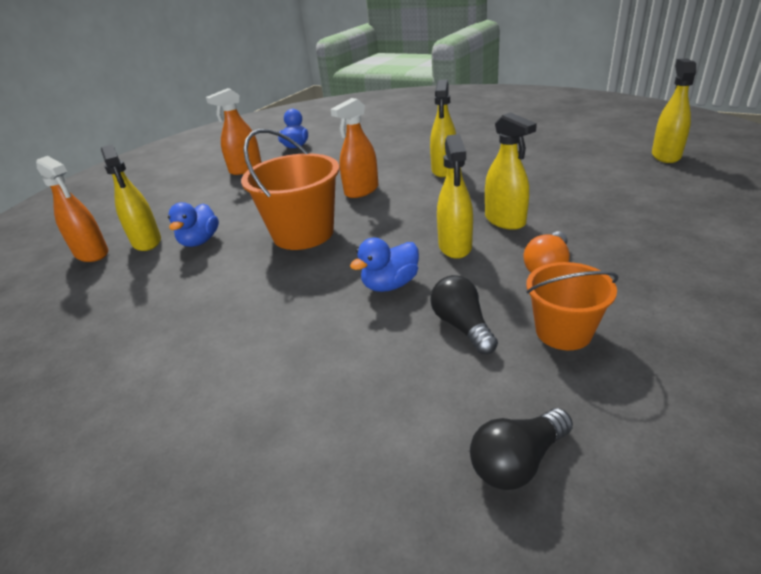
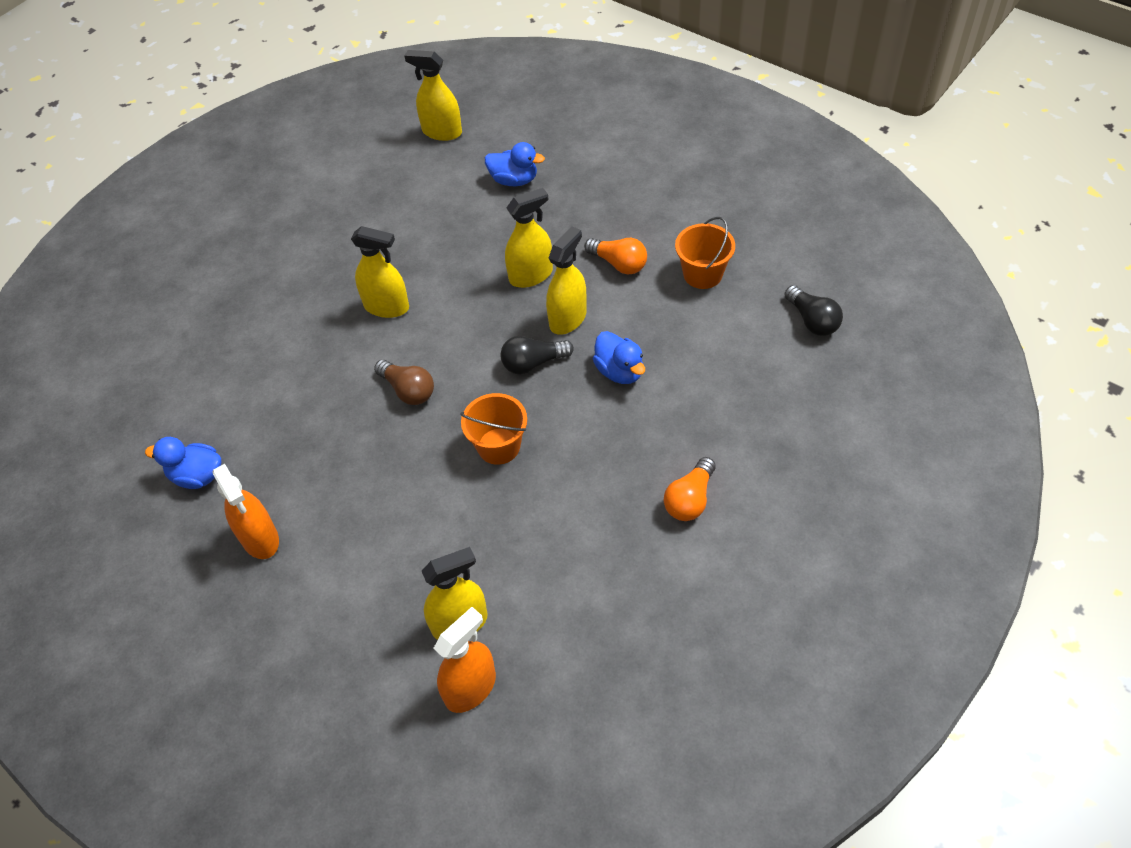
camera: 85 degrees left, 20 degrees up
blue duck [168,202,219,247] -> blue duck moved to [485,142,545,186]
orange bucket [241,129,339,250] -> orange bucket [460,393,527,465], size x0.61
orange spray bottle [330,98,378,198] -> brown light bulb [374,359,434,405]
black light bulb [430,275,498,355] -> black light bulb moved to [500,336,574,375]
yellow spray bottle [437,134,473,259] -> yellow spray bottle turned 60 degrees counterclockwise [546,226,587,335]
none -> orange light bulb [664,457,716,521]

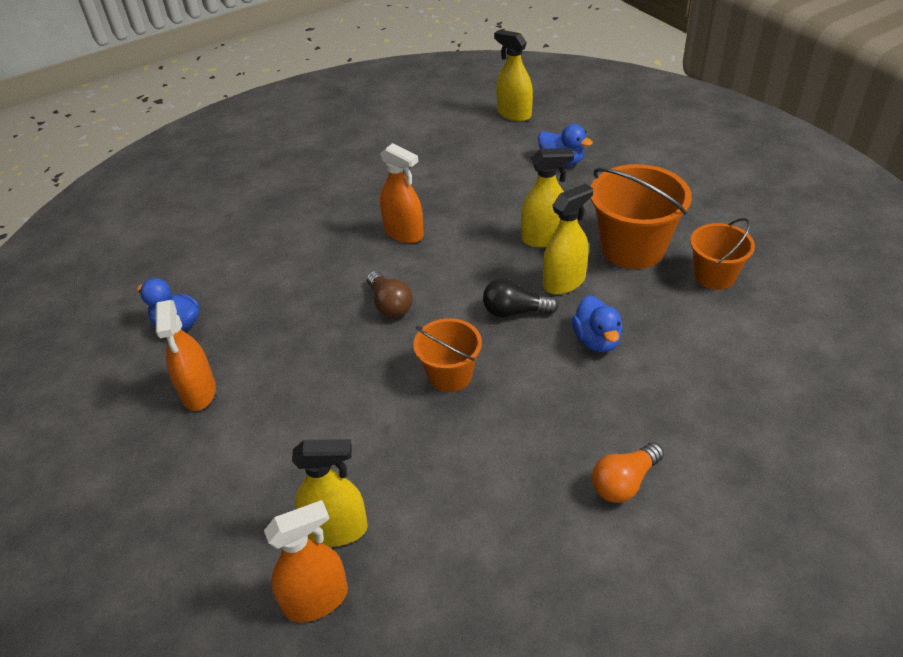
camera: 20 degrees right, 10 degrees down
yellow spray bottle [351,226,409,318] -> orange spray bottle [380,143,424,243]
orange light bulb [584,238,647,275] -> orange bucket [590,164,692,269]
black light bulb [785,285,843,336] -> none

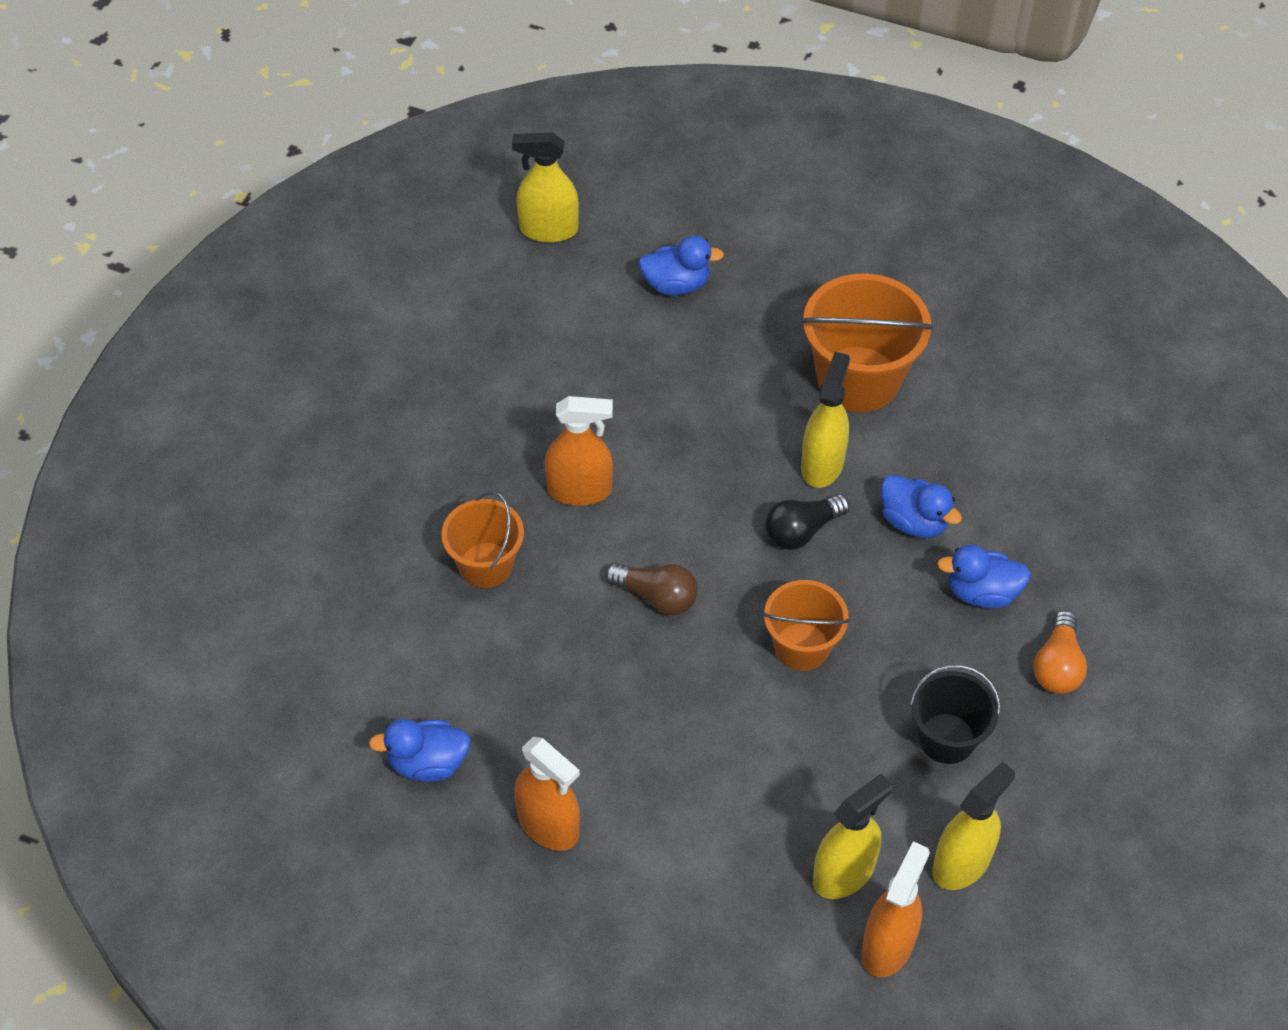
camera: 40 degrees left, 10 degrees up
yellow spray bottle [521,148,574,248] -> yellow spray bottle moved to [932,762,1015,890]
orange bucket [690,218,755,290] -> orange bucket moved to [441,491,524,588]
none -> black bucket [910,665,1000,764]
none -> blue duck [937,544,1031,609]

